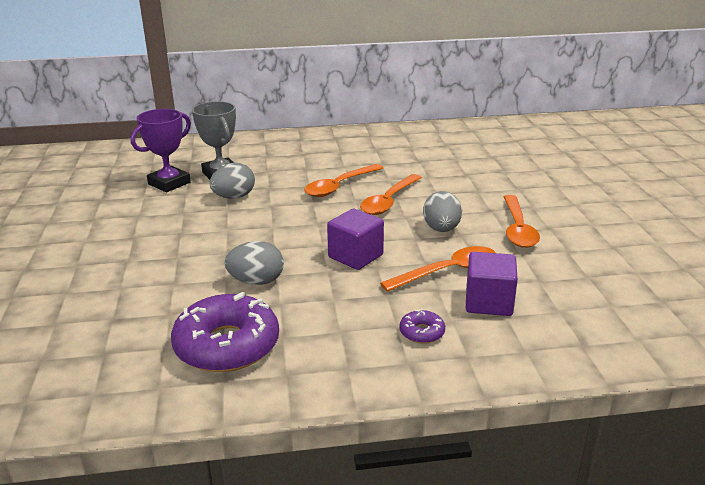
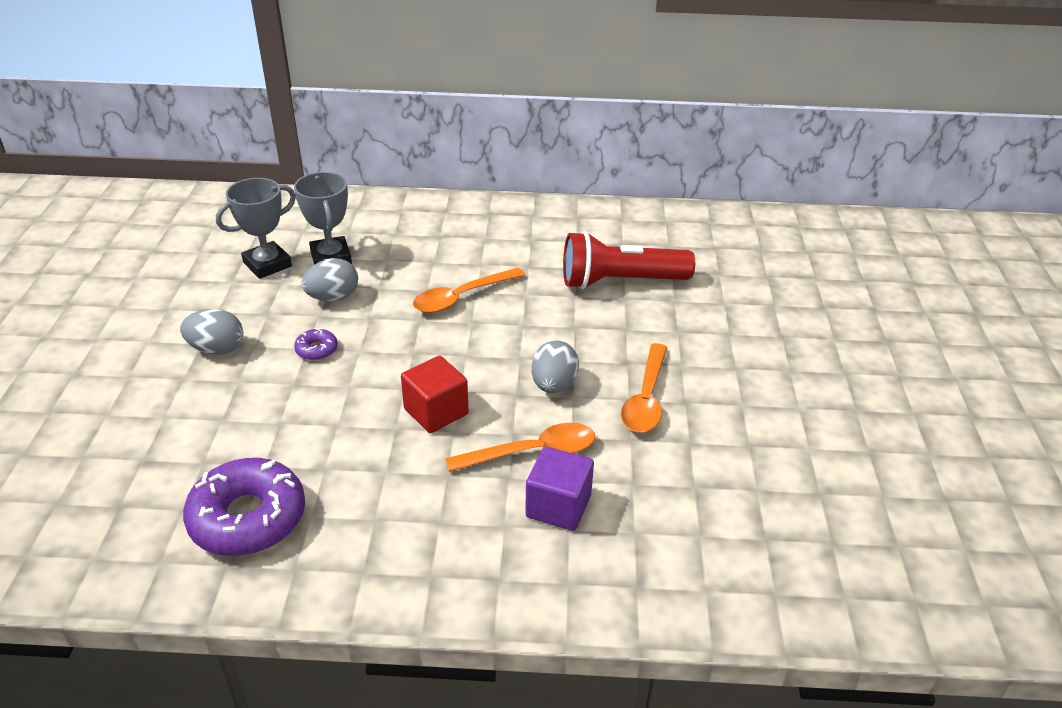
camera: 10 degrees right, 10 degrees up
purple trophy [131,109,191,192] -> grey trophy [216,178,296,279]
grey egg [224,241,284,285] -> grey egg moved to [180,309,243,355]
purple cube [327,209,384,270] -> red cube [401,356,469,433]
orange spoon [360,174,422,215] -> none
purple donut [399,309,445,344] -> purple donut moved to [294,328,338,360]
none -> red flashlight [563,231,695,289]

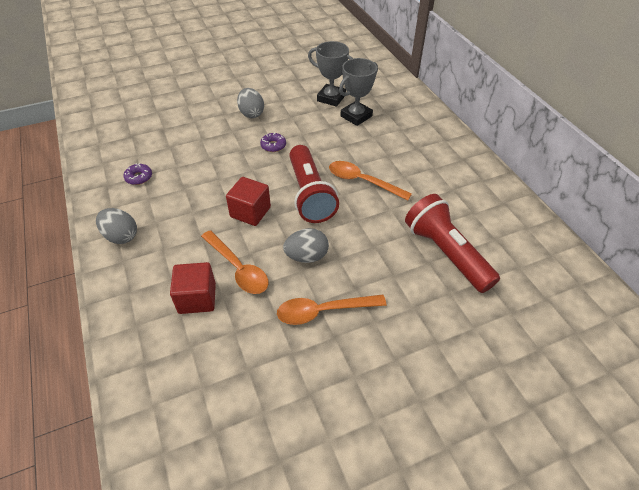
camera: 65 degrees right, 10 degrees up
purple donut [183,458,305,556] -> purple donut [124,163,152,185], size x0.44
grey egg [301,258,358,301] -> grey egg moved to [96,208,137,244]
purple cube [525,447,594,531] -> red cube [170,262,216,314]
none -> red flashlight [289,145,339,223]

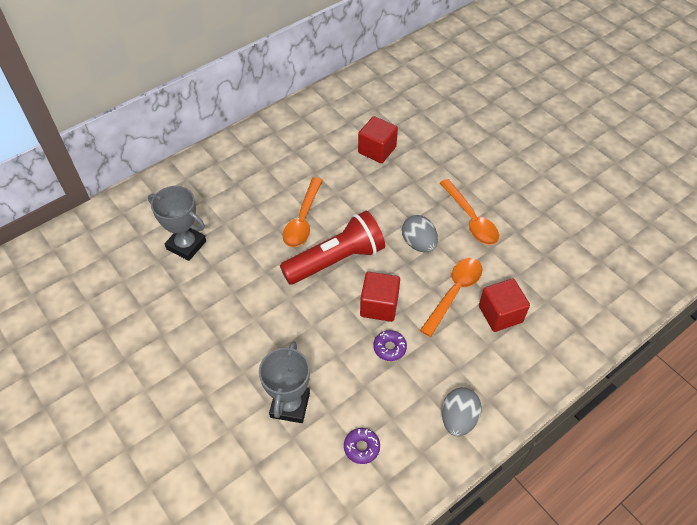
camera: 105 degrees left, 5 degrees up
grey egg [237,88,264,118] -> none
purple donut [260,133,286,152] -> purple donut moved to [373,330,407,361]
grey trophy [308,41,354,107] -> grey trophy moved to [259,341,310,423]
red flashlight [405,194,500,293] -> red cube [358,116,398,163]

